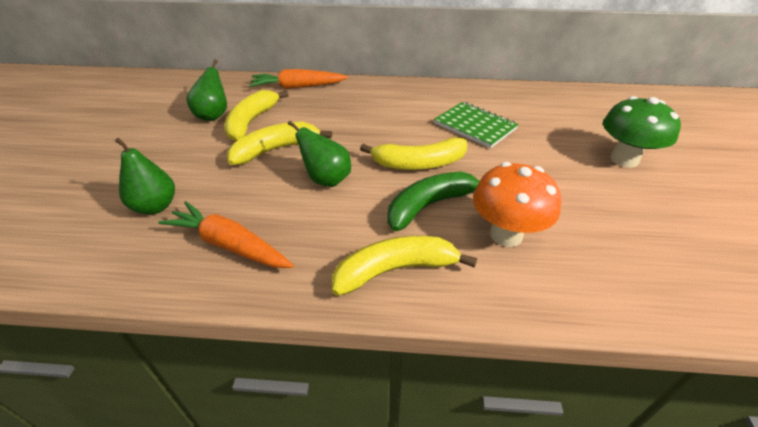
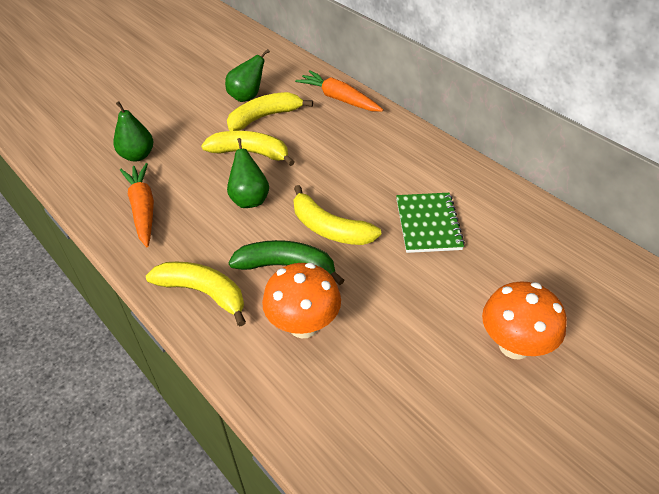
camera: 45 degrees right, 5 degrees up
green mushroom [603,96,681,168] -> orange mushroom [482,281,567,360]

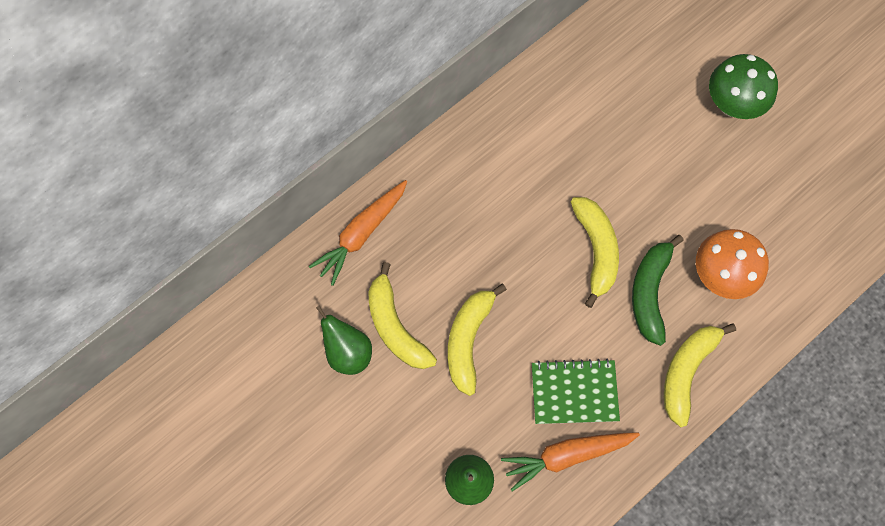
camera: 90 degrees left, 25 degrees up
green pear [227,138,269,208] -> none
yellow banana [293,185,381,245] -> yellow banana turned 45 degrees counterclockwise [571,197,619,308]
green notebook [396,193,465,253] -> green notebook moved to [532,359,620,424]
orange mushroom [482,281,567,360] -> green mushroom [709,54,778,119]

